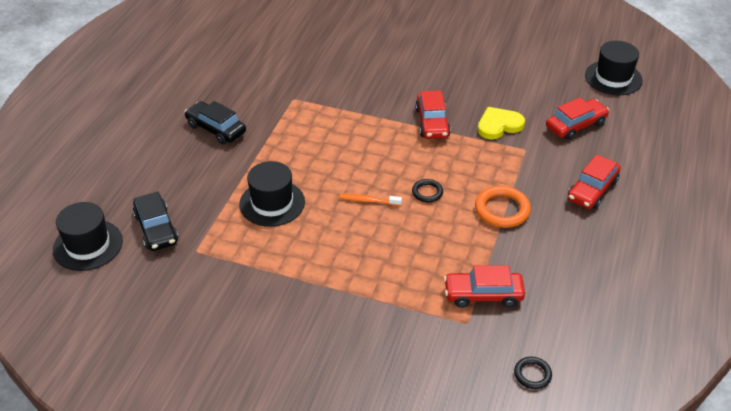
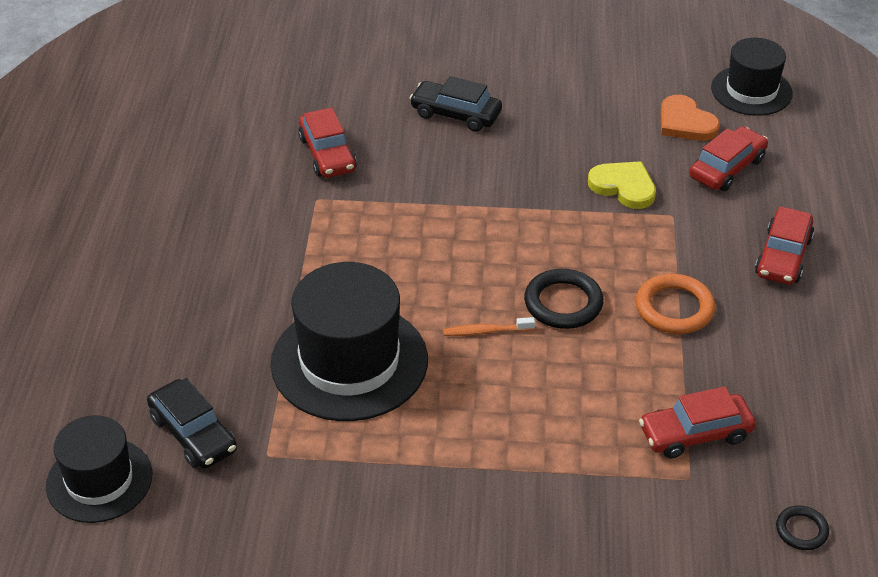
camera: 15 degrees left, 0 degrees up
black car [184,101,246,144] -> black car moved to [409,76,502,132]
black hat [239,161,305,227] -> black hat [271,262,428,421], size x1.61
black ring [412,179,443,202] -> black ring [524,269,603,329], size x1.74
red car [415,91,451,139] -> red car moved to [298,108,357,178]
yellow heart [478,107,525,140] -> yellow heart turned 75 degrees clockwise [588,161,656,209]
none -> orange heart [661,95,720,141]

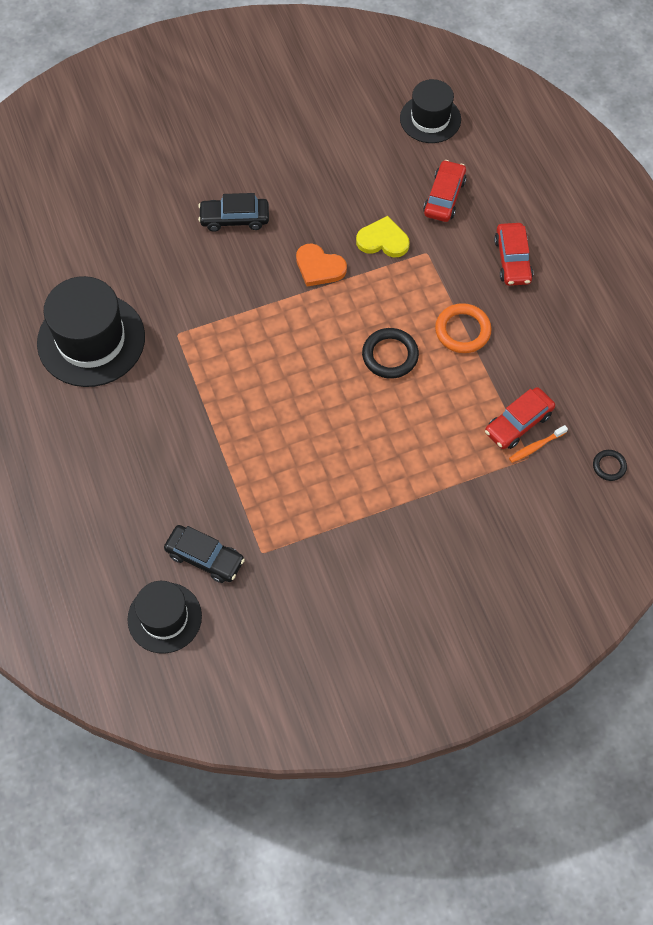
camera: 25 degrees left, 20 degrees up
black hat [271,262,428,421] -> black hat moved to [37,276,145,387]
red car [298,108,357,178] -> none
orange toothbrush [443,317,535,336] -> orange toothbrush moved to [509,425,568,463]
orange heart [661,95,720,141] -> orange heart moved to [296,243,347,286]

